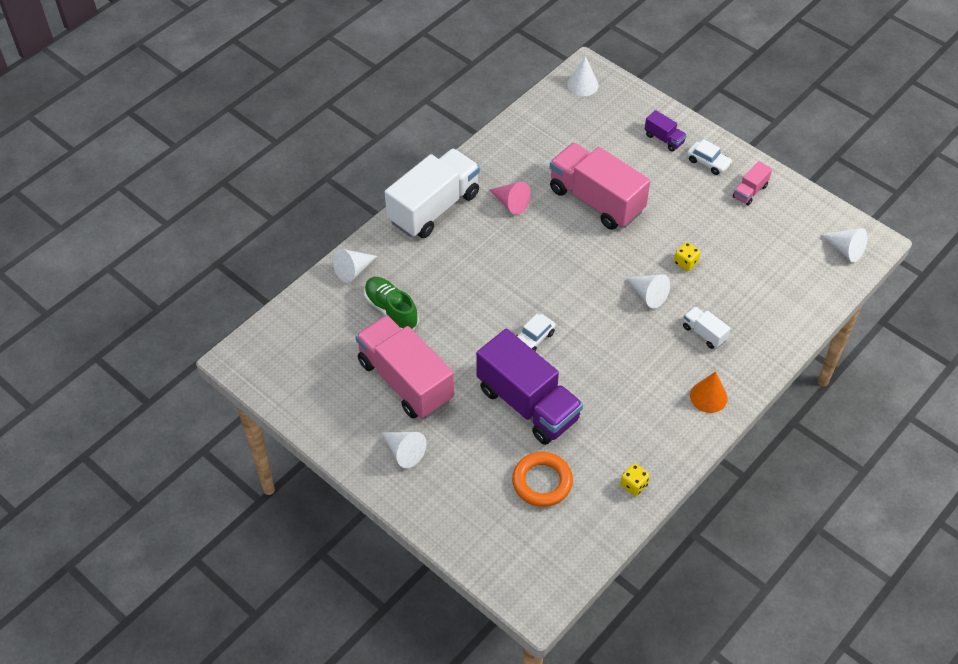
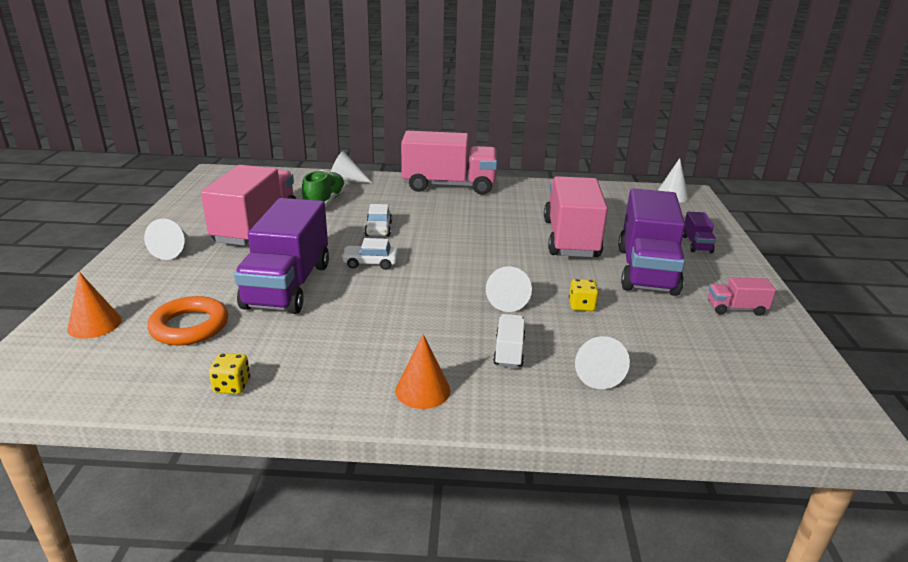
camera: 50 degrees right, 25 degrees down
white truck [385,148,480,238] -> pink truck [401,131,497,195]
pink cone [489,181,531,215] -> none
white car [687,139,732,175] -> white car moved to [364,204,392,236]
white cone [821,228,867,262] -> white cone moved to [575,336,630,389]
none -> orange cone [67,272,122,339]
none -> purple truck [618,188,685,296]

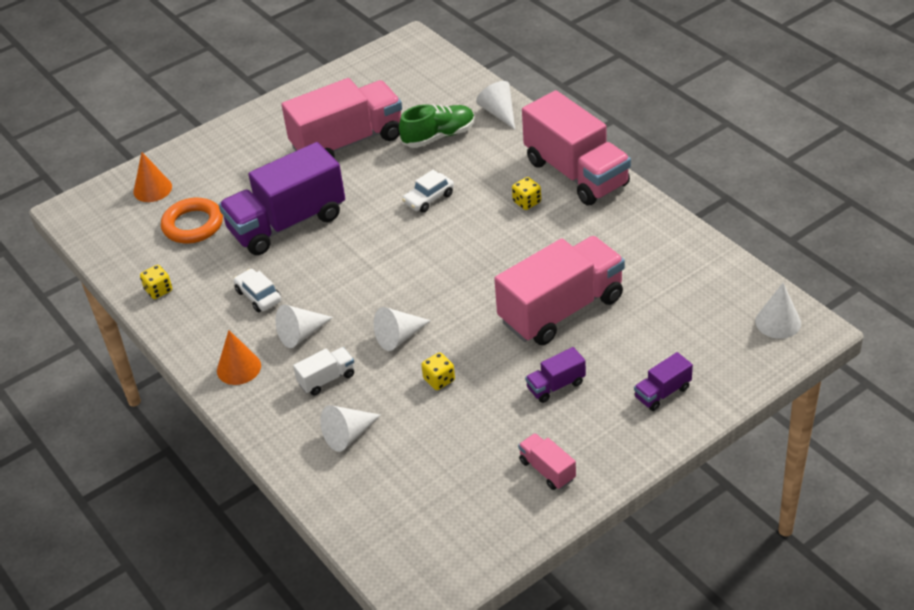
camera: 55 degrees right, 15 degrees up
white cone [144,219,188,260] -> white cone moved to [276,304,333,348]
white car [341,238,398,270] -> white car moved to [234,269,281,312]
purple truck [618,188,685,296] -> purple truck [525,347,586,403], size x0.43
none -> yellow dice [512,177,541,210]

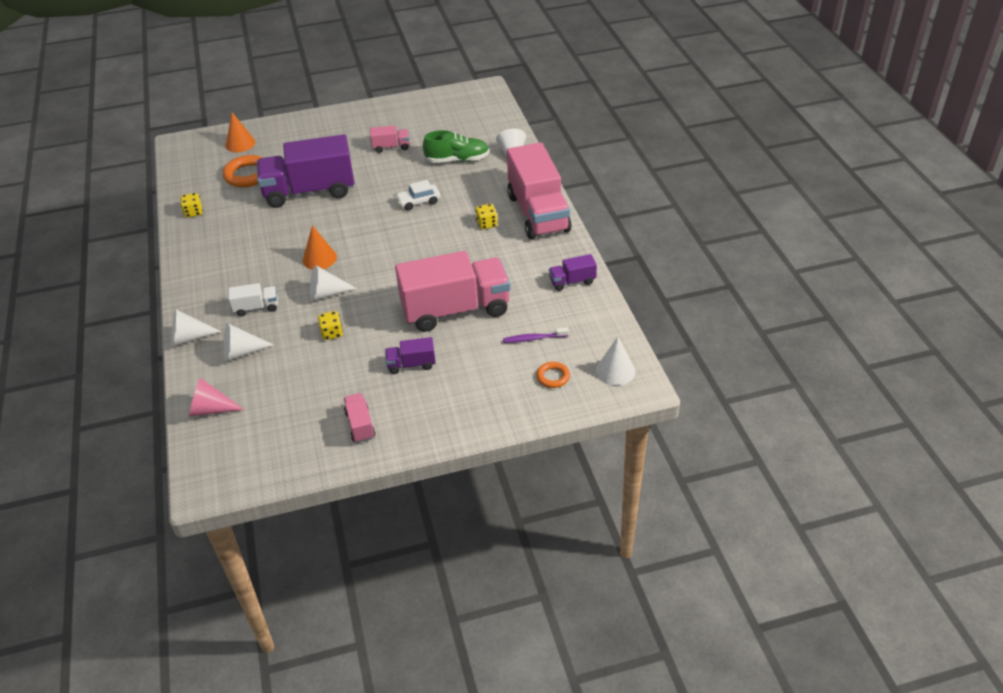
camera: 20 degrees right, 0 degrees up
orange cone [217,330,261,385] -> orange cone moved to [303,225,337,270]
white car [234,269,281,312] -> none
white cone [276,304,333,348] -> white cone moved to [172,309,222,346]
pink truck [281,78,402,158] -> pink truck [370,125,410,153], size x0.43
purple truck [634,352,693,411] -> purple truck moved to [549,254,597,291]
none -> pink cone [189,378,245,417]
none -> purple toothbrush [503,327,569,343]
none -> orange ring [536,362,570,388]

